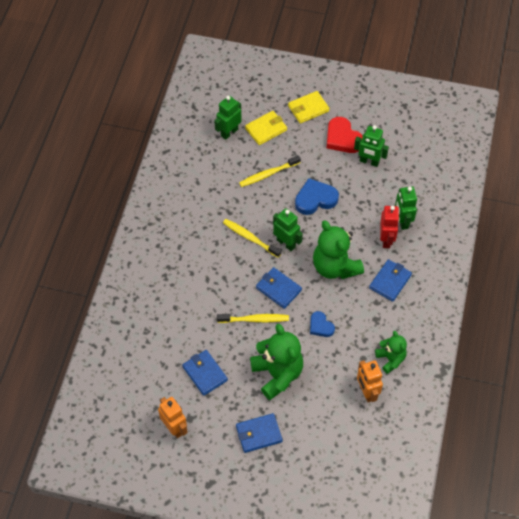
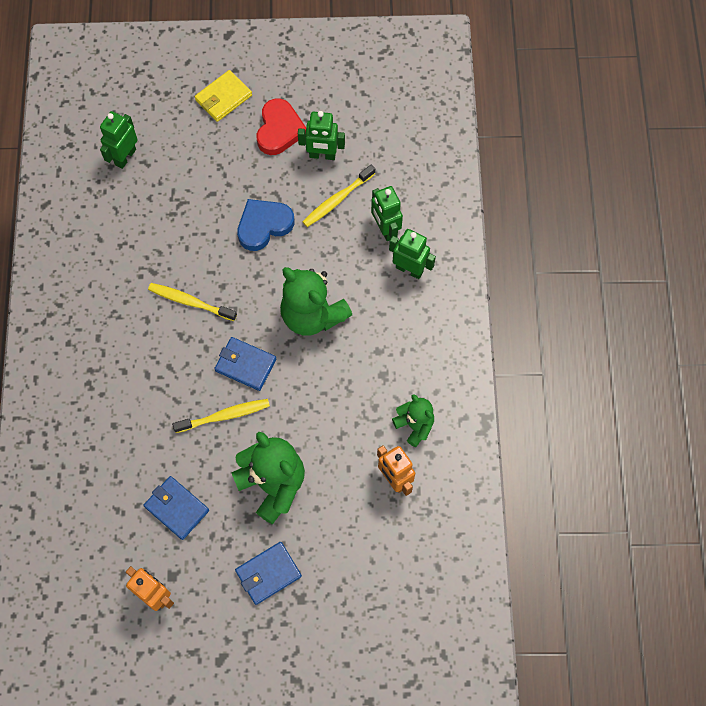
camera: 15 degrees left, 10 degrees up
yellow toothbrush [239,155,301,187] -> yellow toothbrush moved to [303,165,375,227]
yellow wallet [245,111,287,145] -> none
green robot [273,208,303,251] -> green robot moved to [389,229,436,279]
blue heart [310,311,335,337] -> none
red heart [327,117,363,153] -> red heart turned 120 degrees counterclockwise [257,99,306,155]
blue wallet [369,259,412,302] -> none
red robot [380,206,400,248] -> none

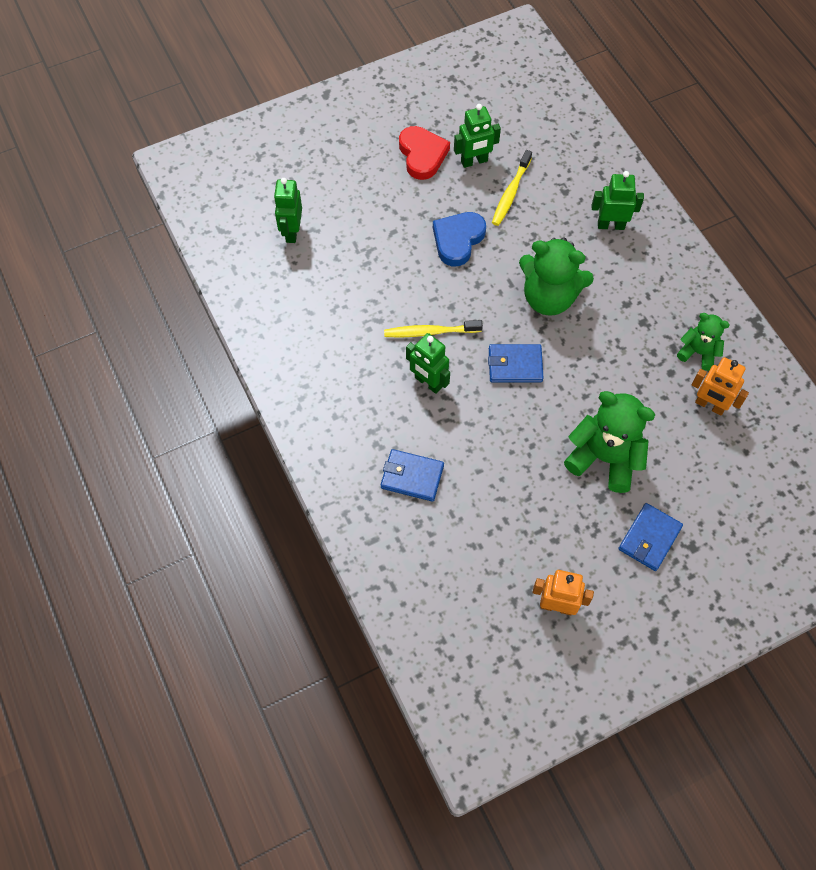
camera: 25 degrees left, 5 degrees down
blue wallet [143,476,209,540] -> blue wallet moved to [381,449,444,502]
yellow toothbrush [172,399,270,433] -> none
yellow wallet [195,70,252,122] -> none
green robot [371,186,403,241] -> green robot moved to [406,333,450,394]

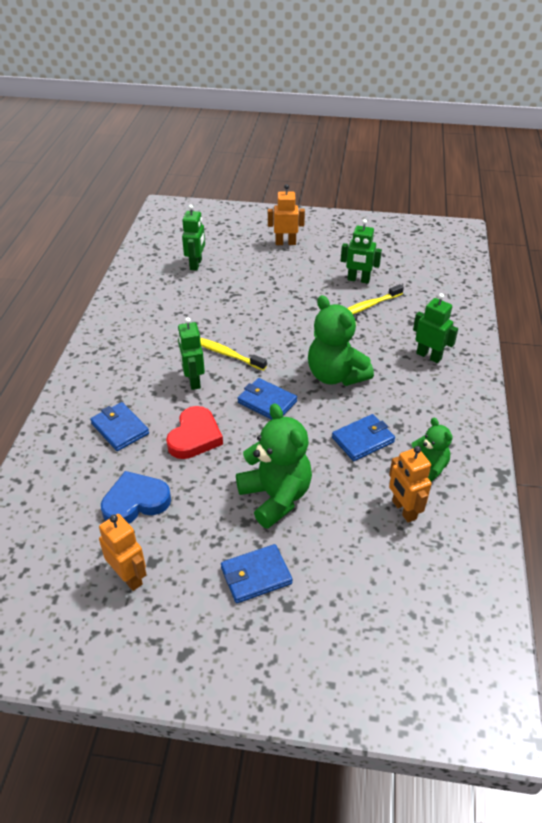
camera: 35 degrees right, 20 degrees down
green robot [274,178,302,243] -> green robot turned 150 degrees clockwise [182,205,205,271]
red heart [399,126,450,180] -> red heart moved to [166,406,223,459]
blue heart [433,212,486,266] -> blue heart moved to [101,471,171,524]
none -> orange robot [268,184,305,245]
none -> blue wallet [332,414,395,461]

